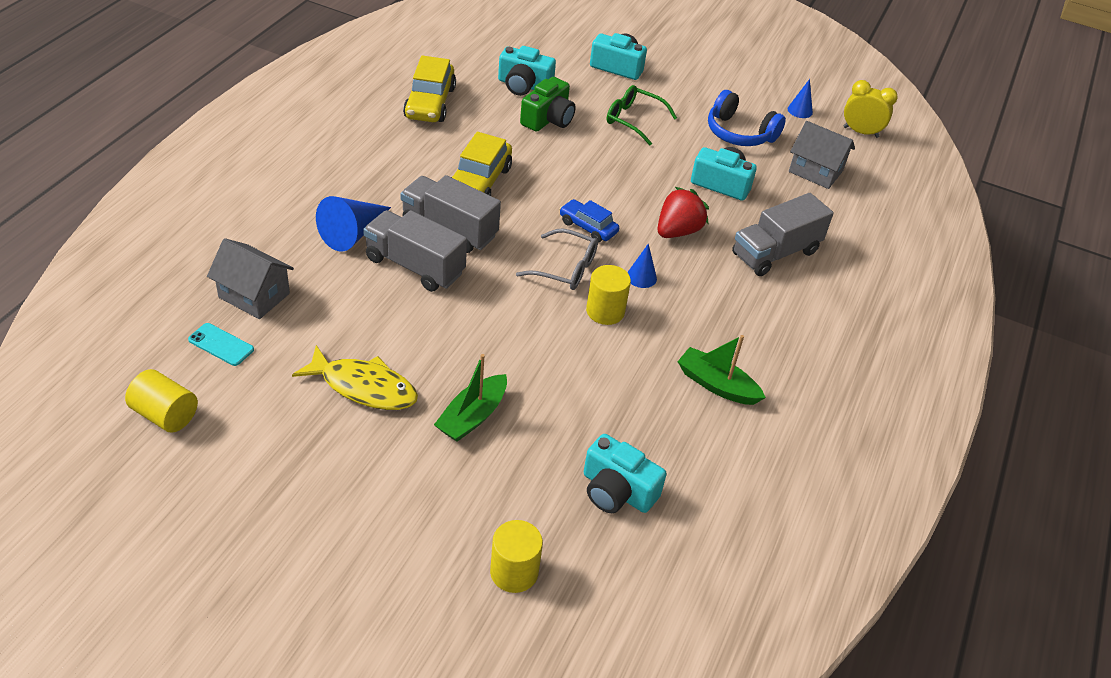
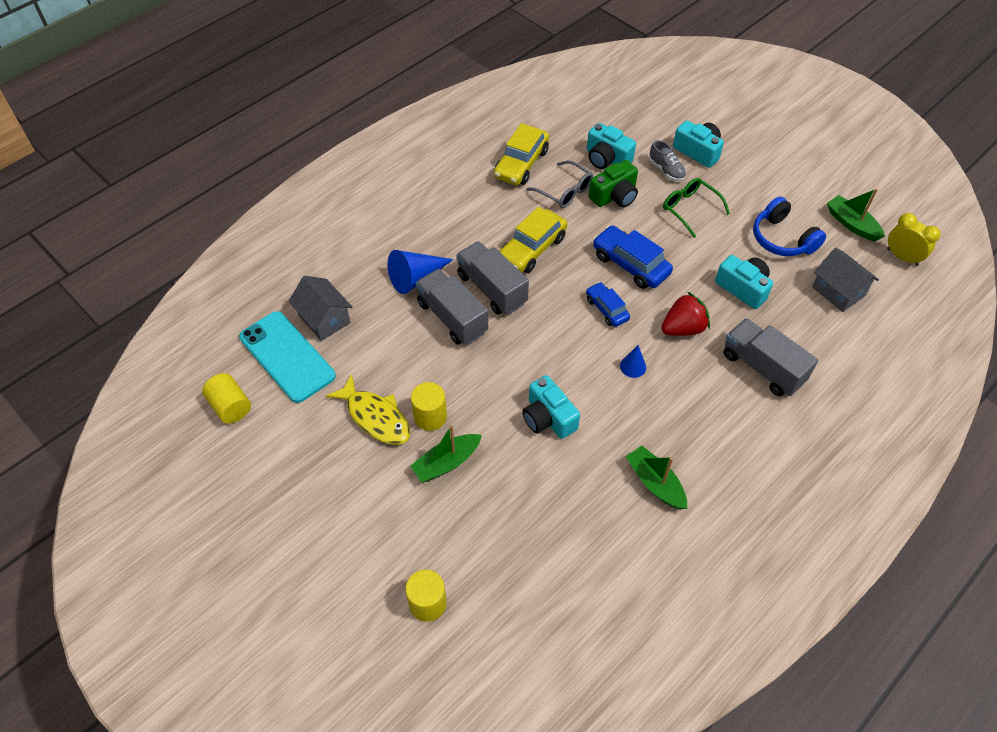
camera: 25 degrees right, 10 degrees up
turquoise phone [188,323,254,366] -> turquoise phone [239,311,336,403], size x2.23
grey glasses [516,229,598,290] -> grey glasses moved to [526,160,593,208]
turquoise camera [584,434,667,513] -> turquoise camera moved to [522,375,580,439]
yellow cylinder [586,265,631,325] -> yellow cylinder moved to [411,382,447,431]
grey truck [732,193,834,276] -> grey truck turned 60 degrees clockwise [724,318,818,396]
blue cone [788,79,813,118] -> green boat [827,188,885,241]
none -> blue car [593,225,673,289]
none -> grey shoe [649,140,686,181]

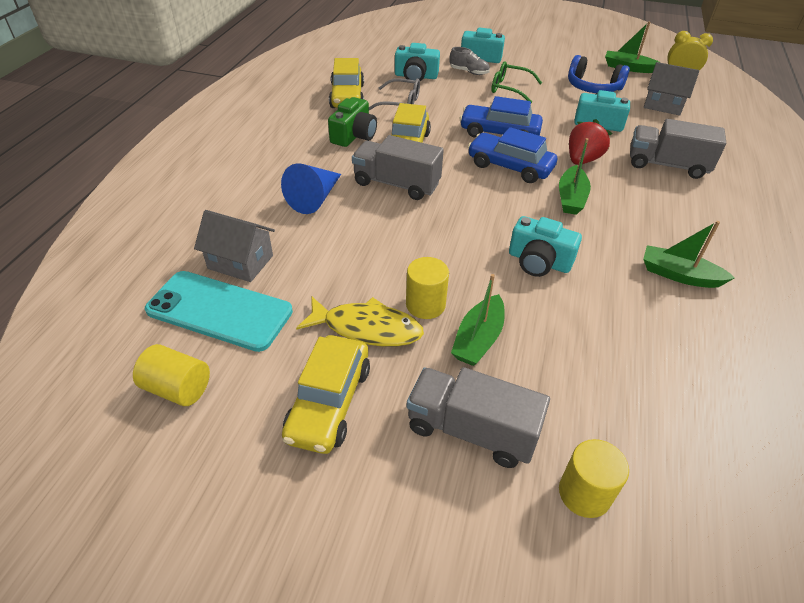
camera: 30 degrees left, 10 degrees down
grey truck [416,269,488,345] -> grey truck moved to [406,367,550,468]
blue car [586,282,630,327] -> blue car [468,127,557,183], size x1.62
green camera [589,160,638,208] -> green camera moved to [328,97,377,147]
blue cone [620,345,646,378] -> green boat [559,138,591,215]
none -> yellow car [282,335,370,454]

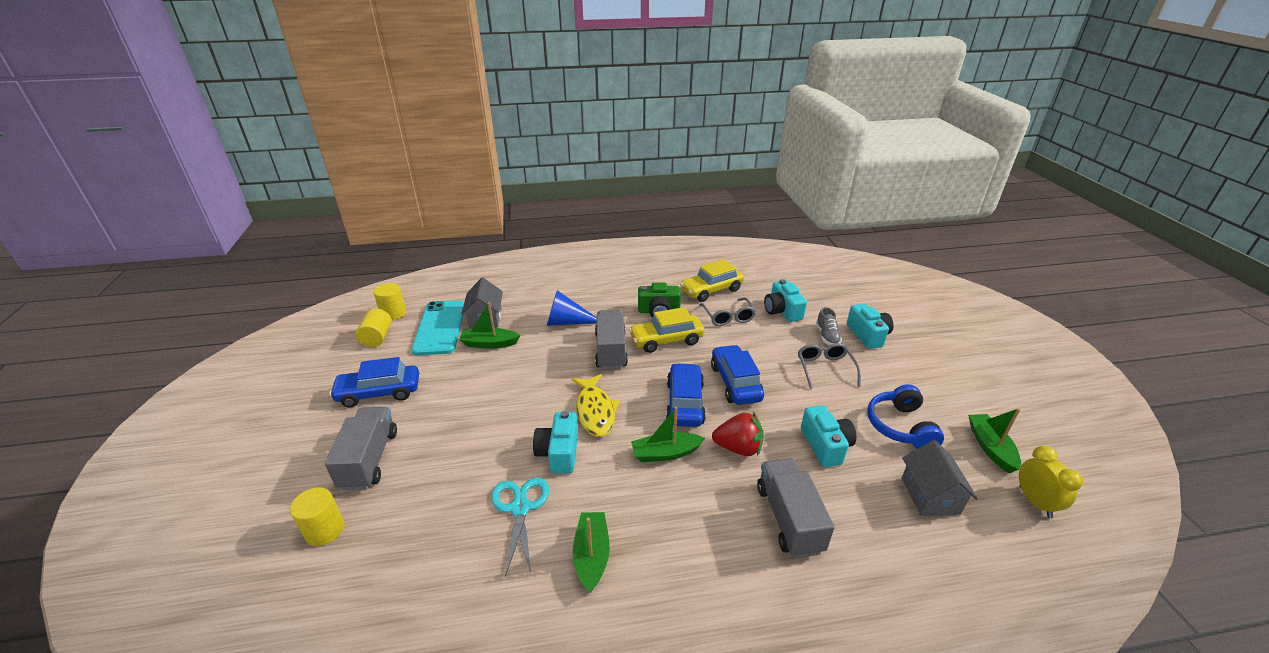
camera: 65 degrees right, 10 degrees down
yellow car [282,335,370,454] -> blue car [329,357,419,407]
yellow fish [296,296,424,347] -> yellow fish moved to [572,374,620,437]
yellow cylinder [406,257,449,319] -> yellow cylinder moved to [374,283,406,320]
green boat [451,274,505,366] -> green boat moved to [459,302,520,349]
green glasses [491,61,542,103] -> grey glasses [798,343,861,389]
none -> turquoise scissors [491,477,549,577]

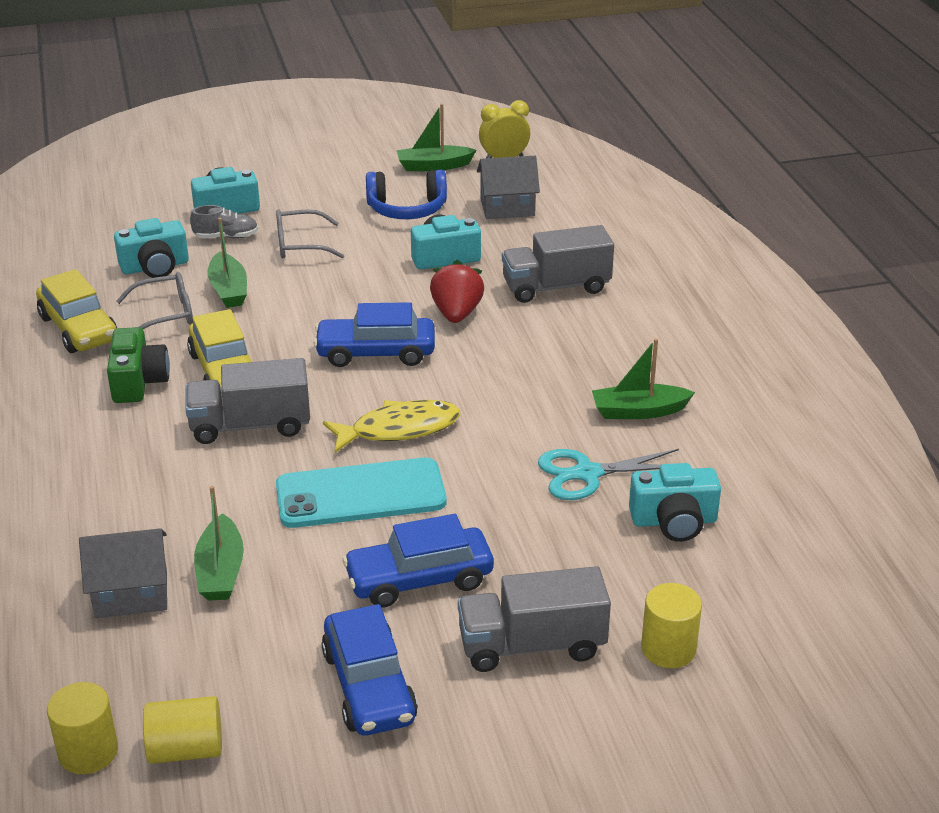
camera: 95 degrees left, 0 degrees up
turquoise phone [412,300,464,355] -> turquoise phone moved to [276,457,447,528]
turquoise camera [533,411,578,473] -> turquoise camera moved to [629,463,721,542]
blue cone [547,290,597,326] -> none
green boat [631,407,705,462] -> green boat moved to [207,218,247,308]
blue car [711,345,764,405] -> blue car moved to [342,514,494,608]

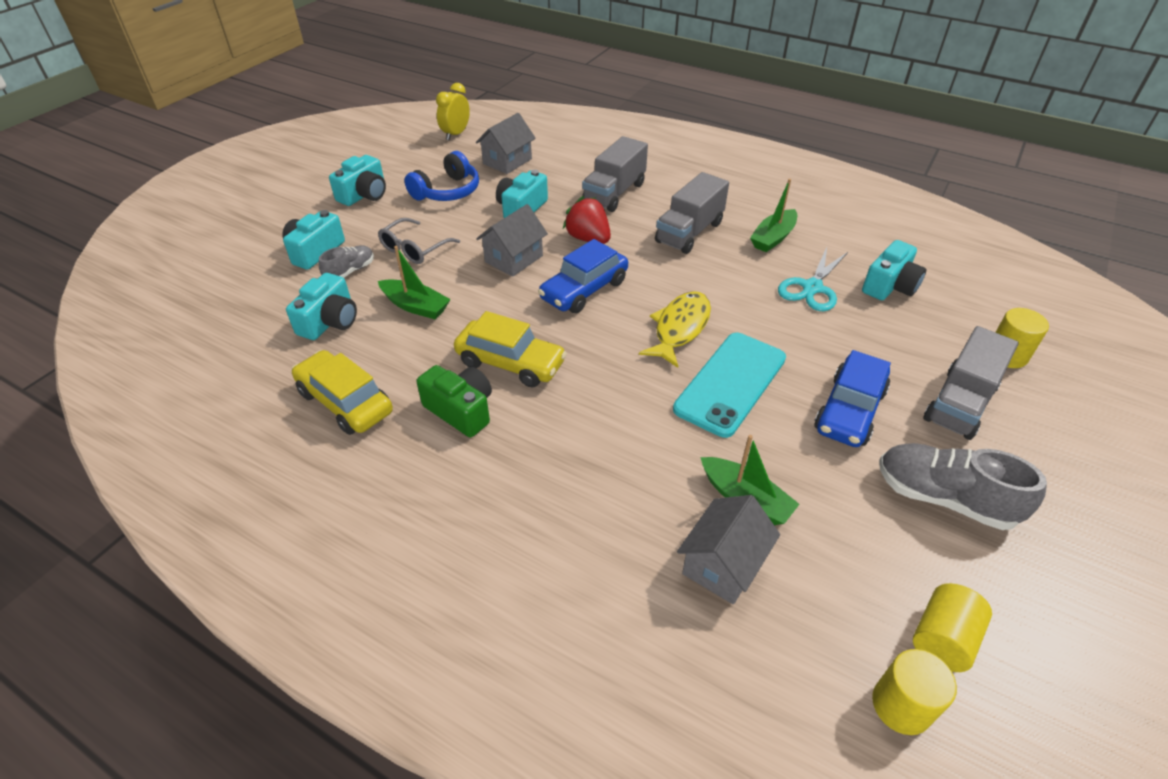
camera: 45 degrees left, 10 degrees up
yellow car [36,269,118,353] -> yellow car turned 150 degrees counterclockwise [291,350,393,435]
grey glasses [116,272,193,329] -> none
grey truck [185,358,310,444] -> grey truck moved to [655,172,729,254]
blue car [321,604,418,736] -> grey shoe [879,443,1047,530]
green boat [397,104,476,171] -> none
none -> turquoise camera [329,155,386,206]
none -> grey house [476,204,548,277]

